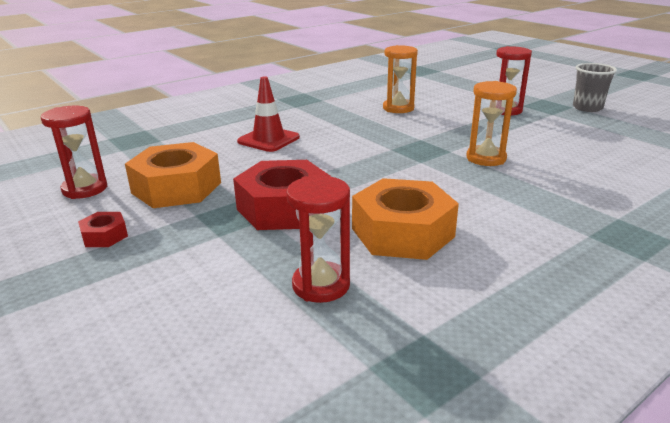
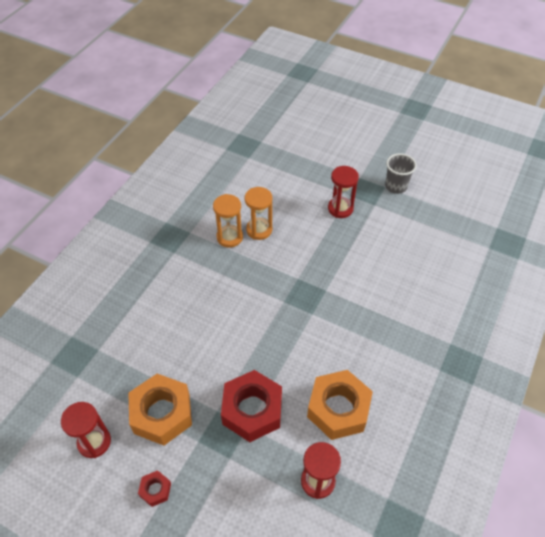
camera: 25 degrees left, 25 degrees up
red traffic cone [237,76,300,152] -> none
orange hourglass [466,81,517,166] -> orange hourglass moved to [213,194,243,248]

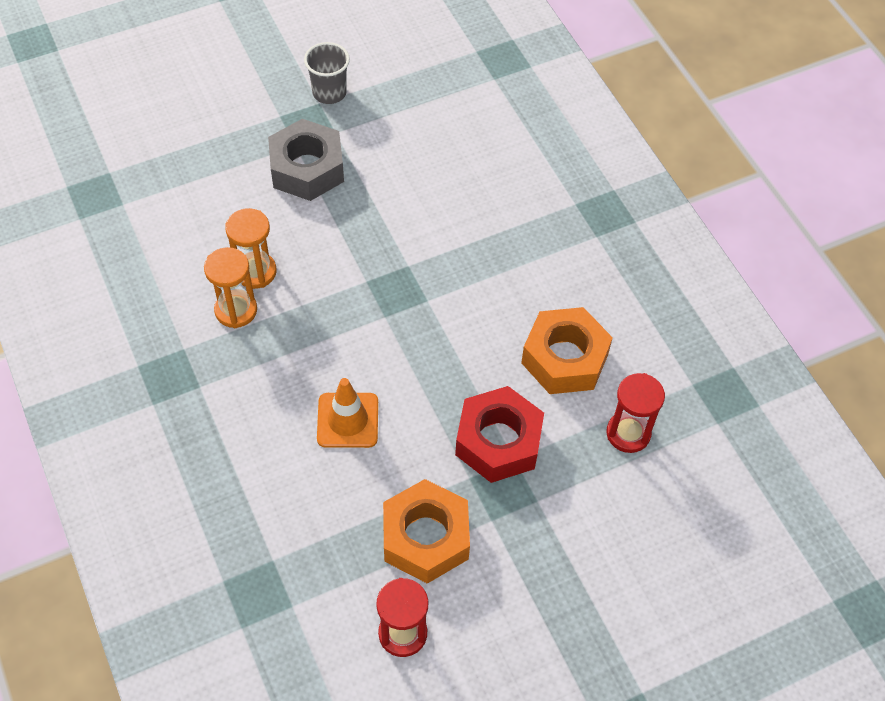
camera: 55 degrees left, 5 degrees up
red nut [138,470,171,507] -> none
red hourglass [328,166,359,218] -> grey nut [268,119,344,201]
none -> orange traffic cone [317,378,378,448]

